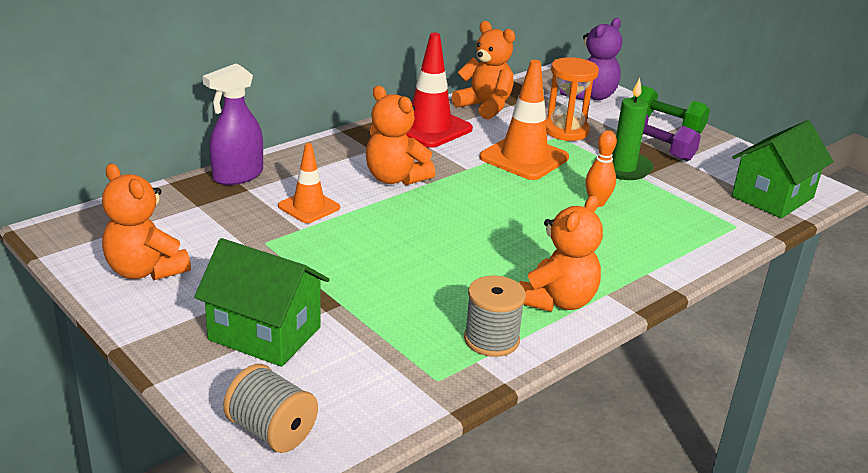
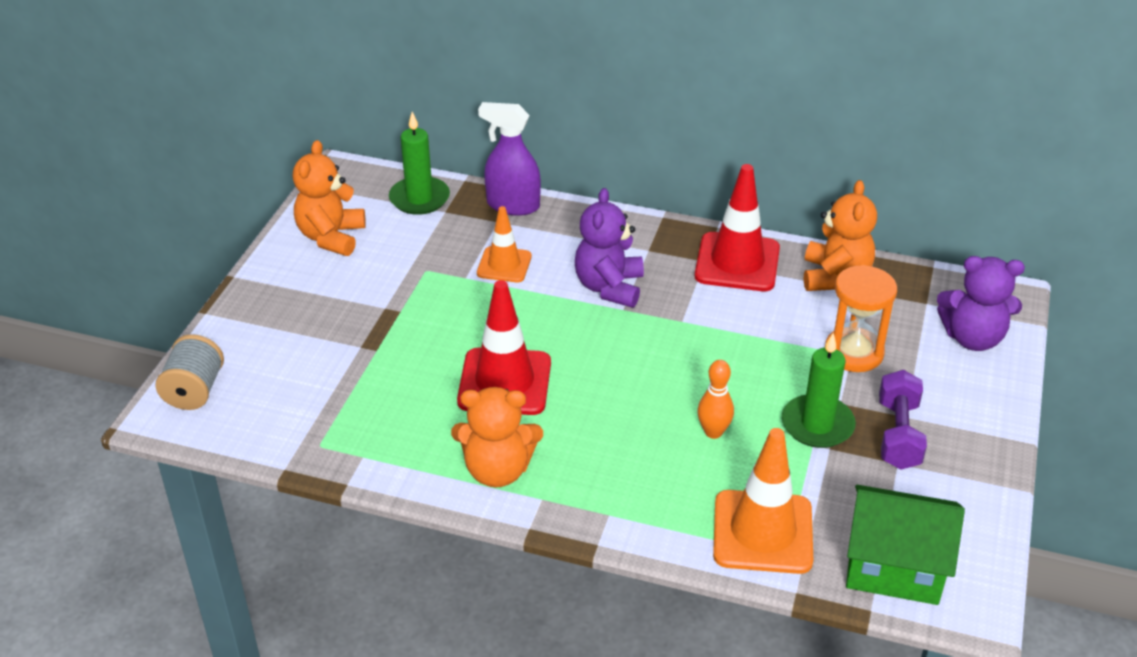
camera: 60 degrees right, 10 degrees up
green house [194,238,330,367] -> none
orange teddy bear [366,86,436,185] -> purple teddy bear [575,188,644,308]
grey spool [464,275,526,357] -> none
orange traffic cone [480,60,569,180] -> orange traffic cone moved to [713,428,813,574]
green dumbbell [633,85,710,134] -> none
none -> green candle [389,112,450,215]
none -> red traffic cone [457,280,551,415]

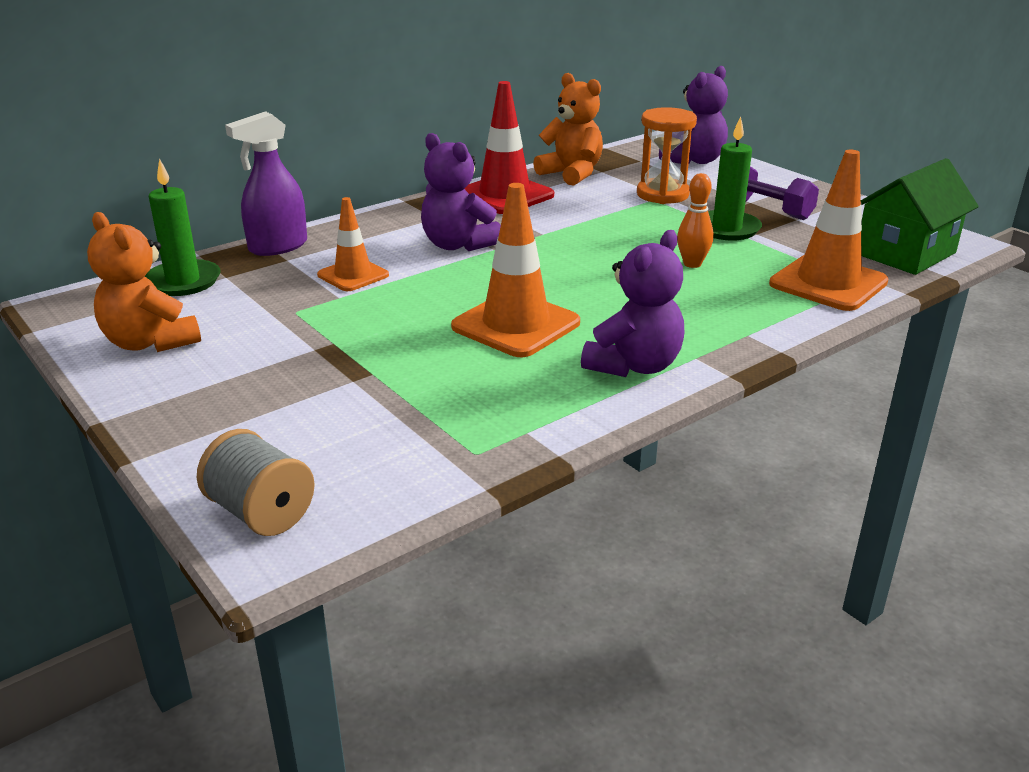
camera: 55 degrees left, 10 degrees down
orange teddy bear [451,387,543,488] -> purple teddy bear [581,230,684,377]
red traffic cone [457,280,551,415] -> orange traffic cone [451,183,580,357]

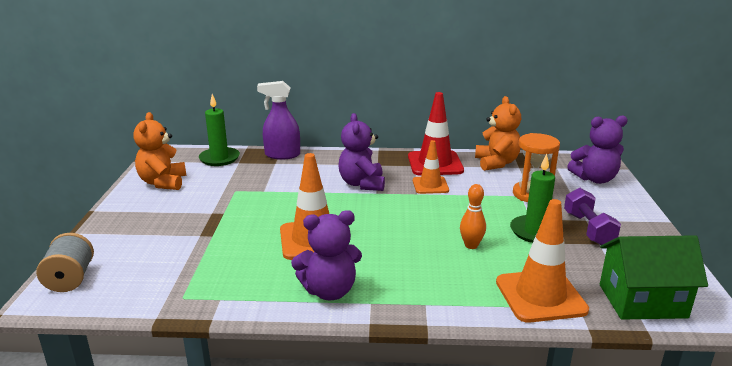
camera: 40 degrees right, 5 degrees down
orange traffic cone [317,197,389,291] -> orange traffic cone moved to [413,140,449,194]

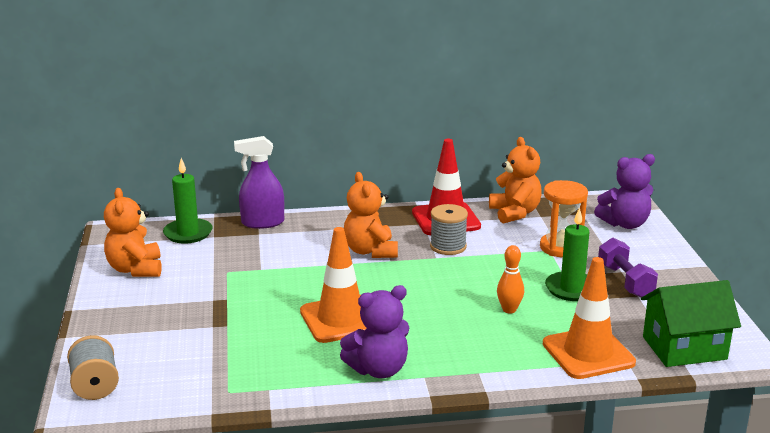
camera: 10 degrees left, 0 degrees up
purple teddy bear [338,113,385,191] -> orange teddy bear [344,172,398,258]
orange traffic cone [413,140,449,194] -> grey spool [430,204,468,255]

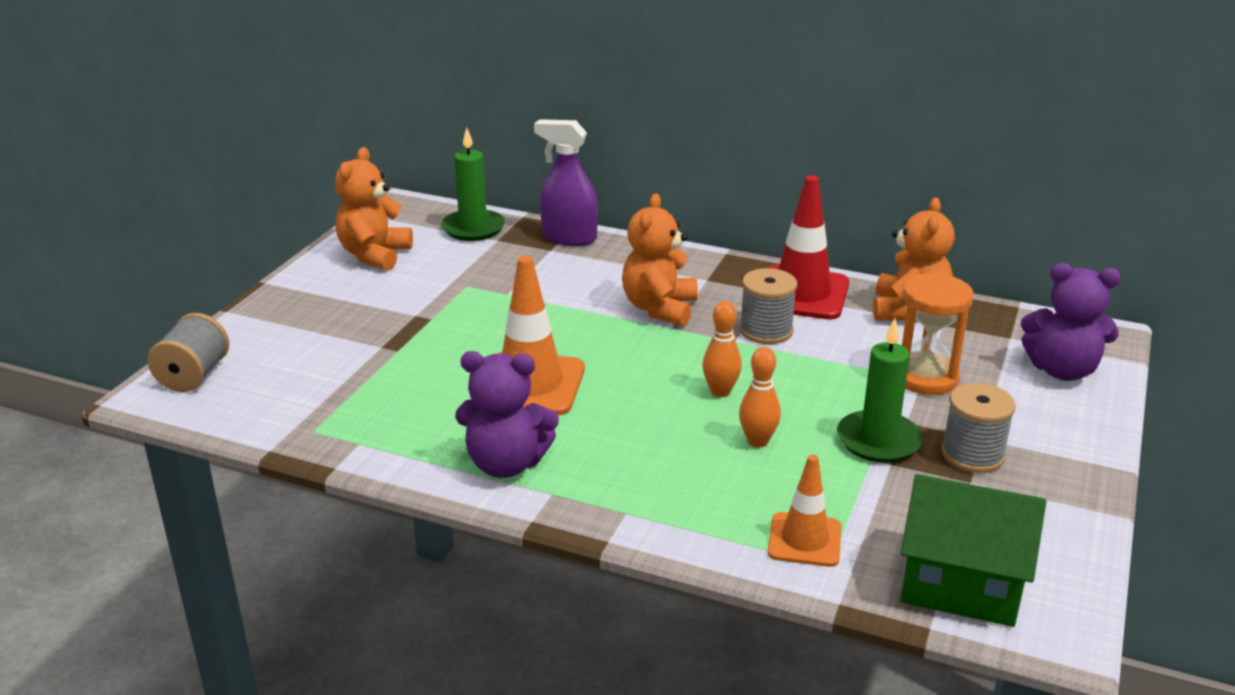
camera: 30 degrees right, 5 degrees up
orange traffic cone [543,257,636,379] -> orange traffic cone [768,455,842,567], size x0.61
purple dumbbell [598,238,658,297] -> grey spool [941,383,1016,473]
none -> orange bowling pin [702,301,742,397]

